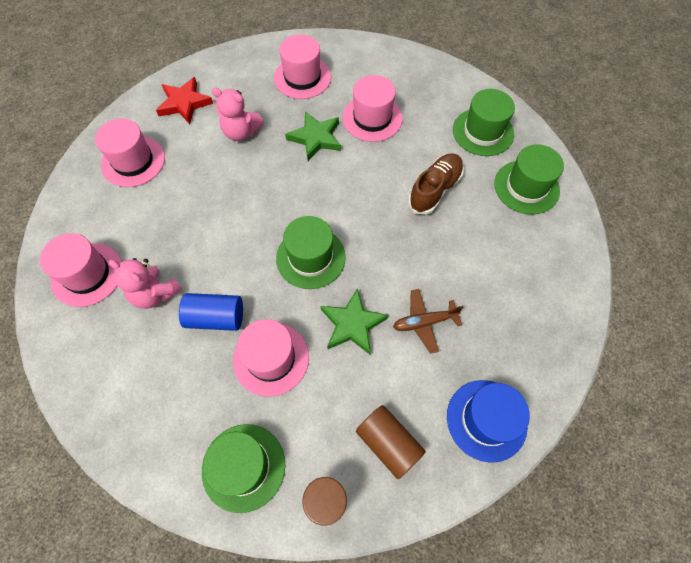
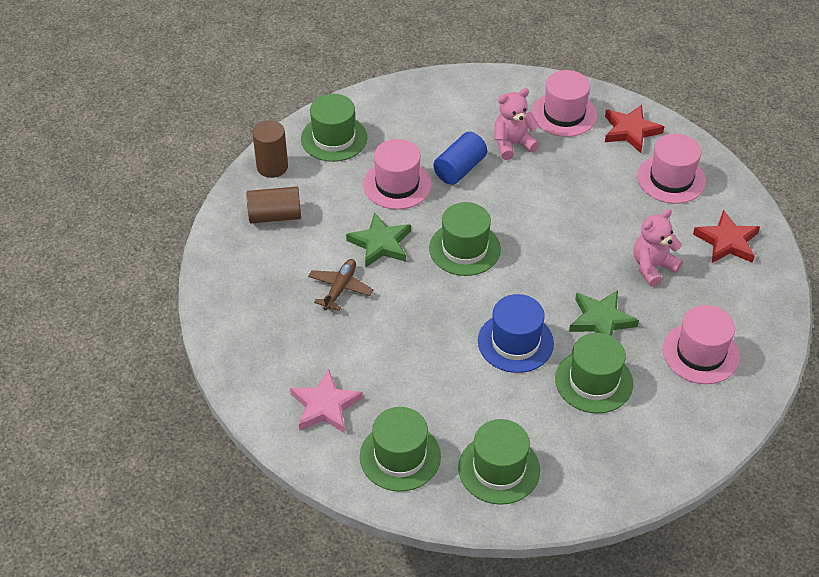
camera: 125 degrees right, 15 degrees down
pink hat [342,75,403,142] -> green hat [555,333,633,414]
brown shoe [408,153,464,215] -> none
blue hat [447,380,530,463] -> blue hat moved to [478,294,554,373]
none -> pink star [290,369,363,433]
none -> red star [605,105,664,153]

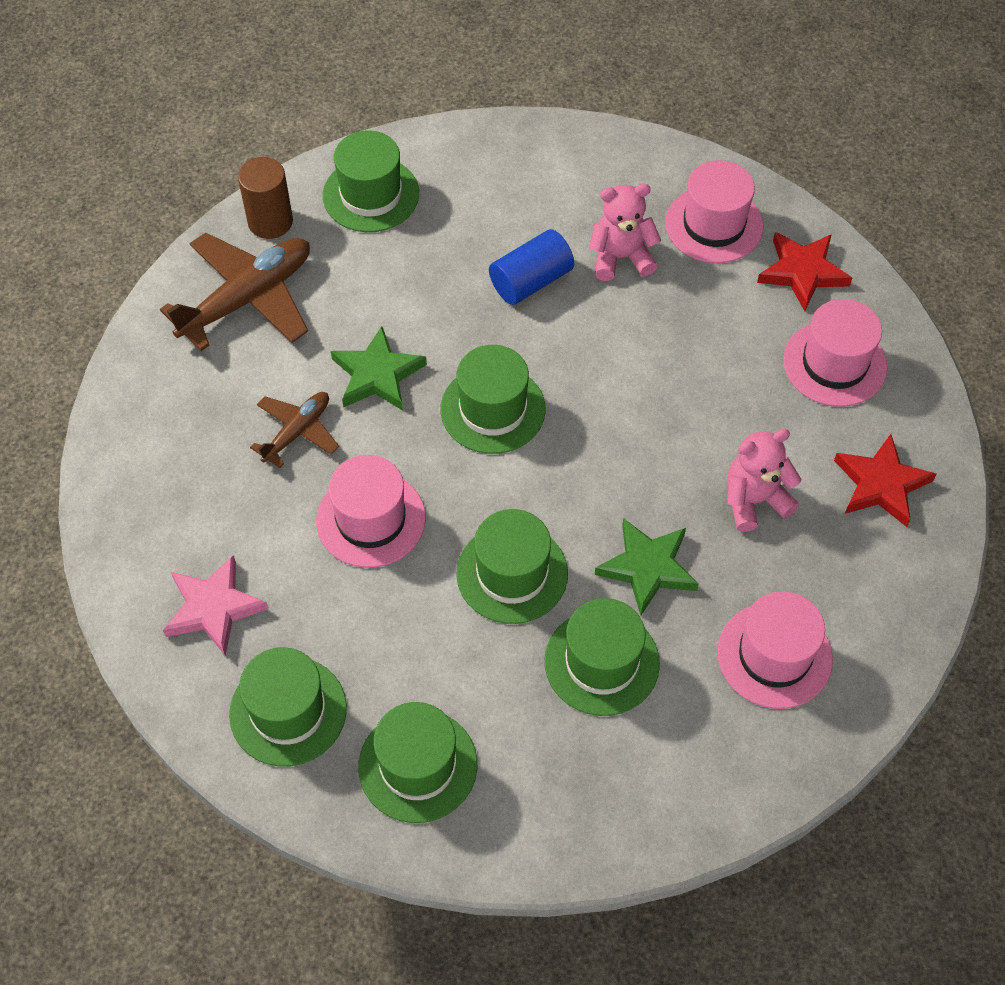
camera: 15 degrees right, 10 degrees up
brown cylinder [246,186,301,223] -> brown plane [160,232,310,351]
pink hat [363,139,432,209] -> pink hat moved to [316,455,426,568]
blue hat [478,294,554,373] -> green hat [456,509,568,624]

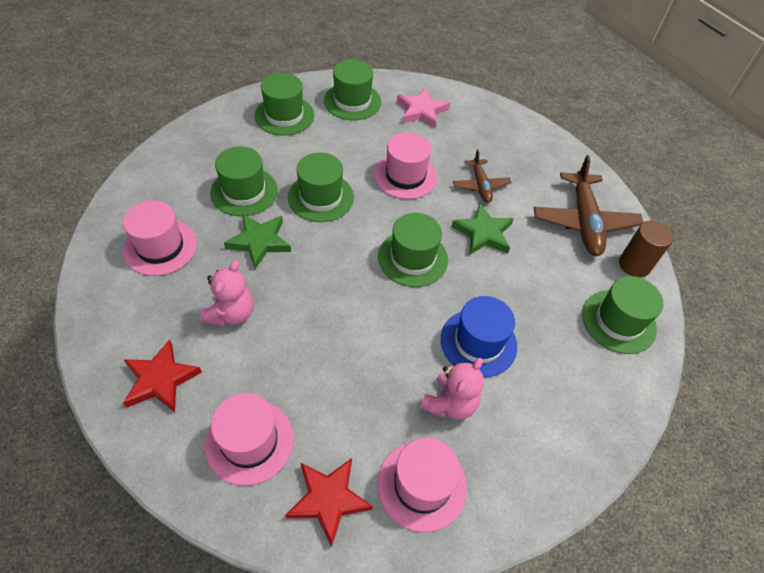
camera: 130 degrees right, 5 degrees down
blue cylinder [489,229,574,305] -> blue hat [441,296,517,377]

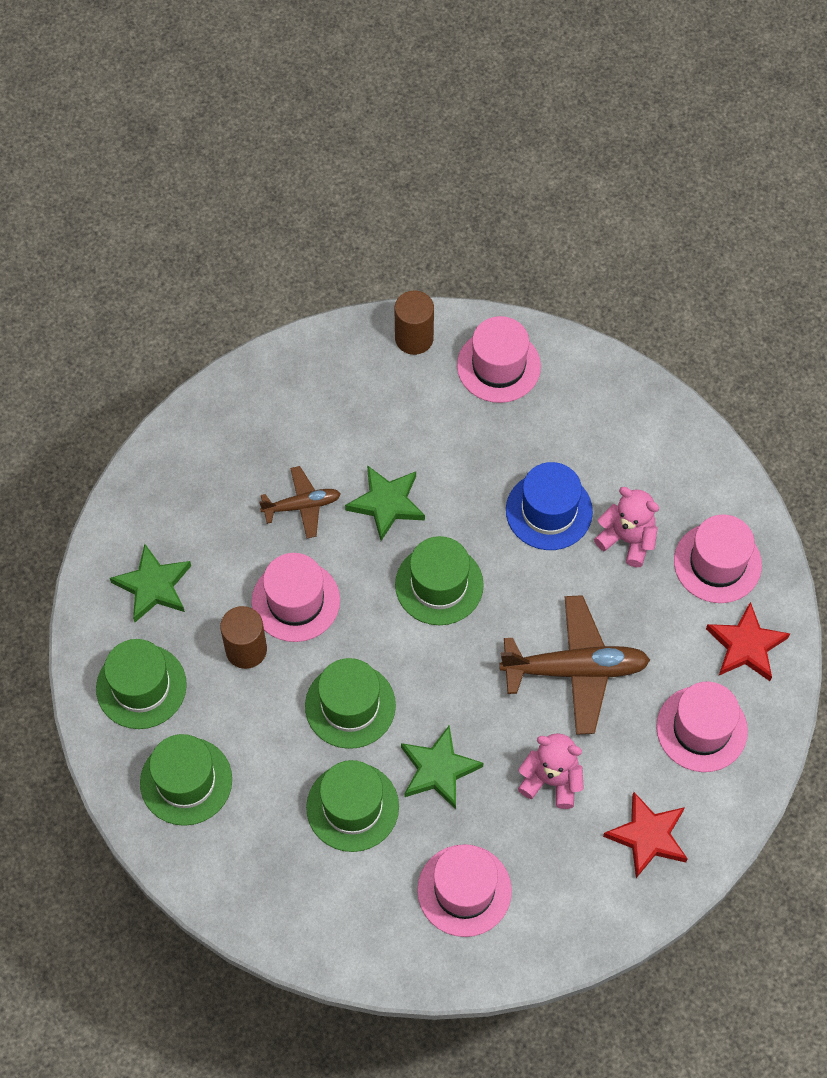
camera: 90 degrees left, 10 degrees up
pink star [397,88,450,128] -> green star [110,544,191,622]
brown plane [534,155,644,256] -> brown plane moved to [499,595,650,735]
green hat [582,276,663,354] -> pink hat [457,316,541,403]
none -> brown cylinder [220,606,267,669]

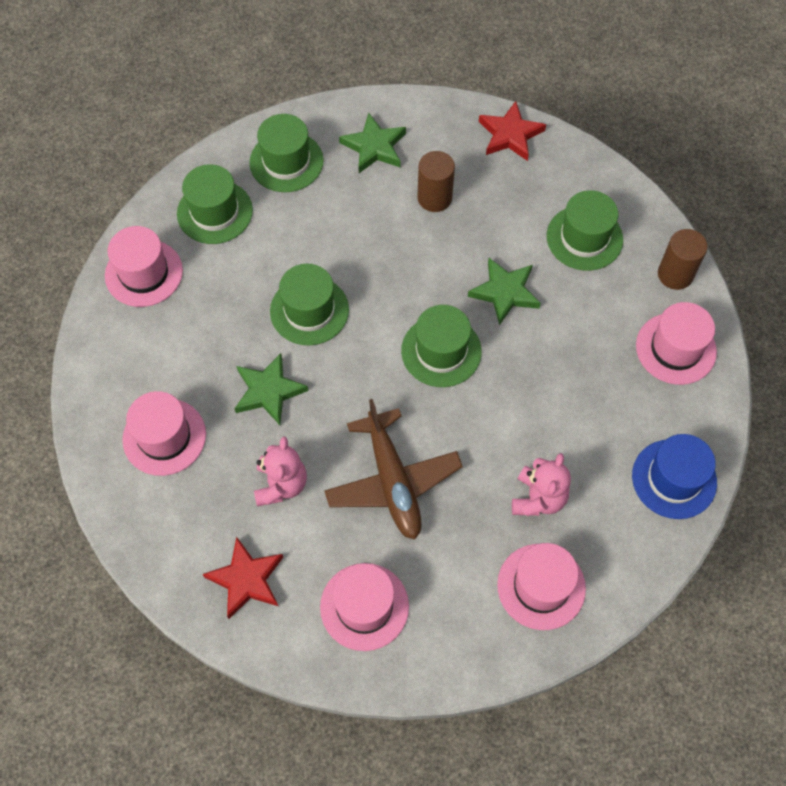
camera: 75 degrees right, 0 degrees up
brown cylinder [220,606,267,669] -> brown cylinder moved to [417,151,455,212]
pink hat [251,553,340,642] -> pink hat moved to [105,226,183,307]
brown plane [259,466,341,538] -> none
green hat [306,760,399,852] -> green hat moved to [547,190,623,271]
blue hat [506,462,593,550] -> blue hat moved to [632,434,717,519]
red star [706,602,790,681] -> red star moved to [479,101,546,161]

